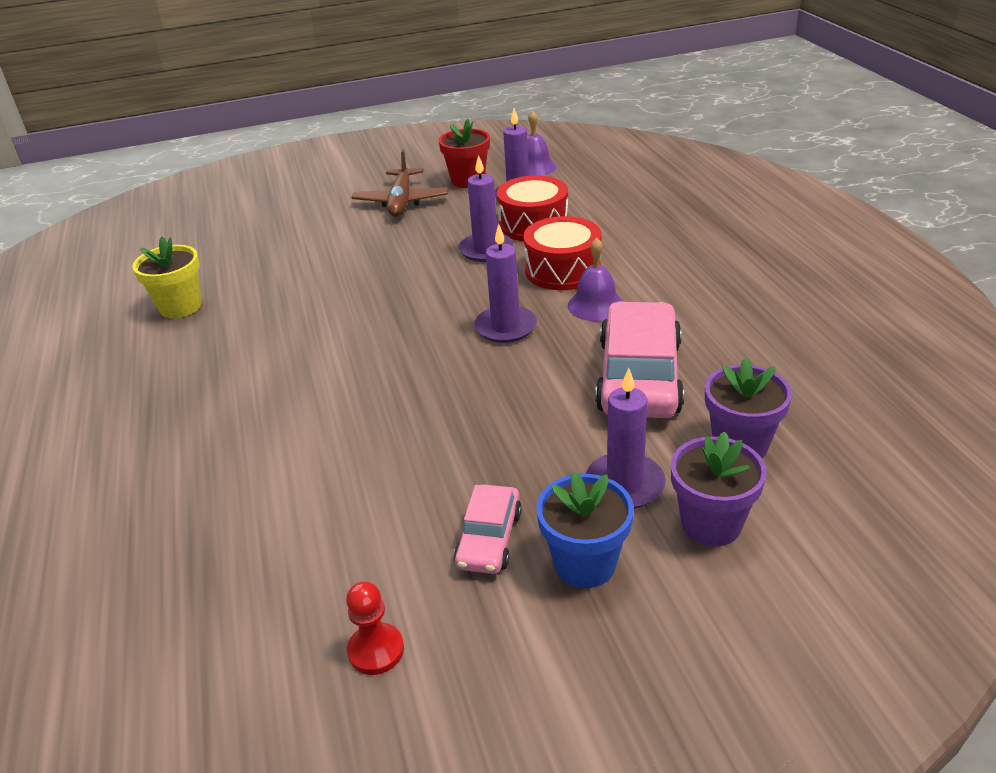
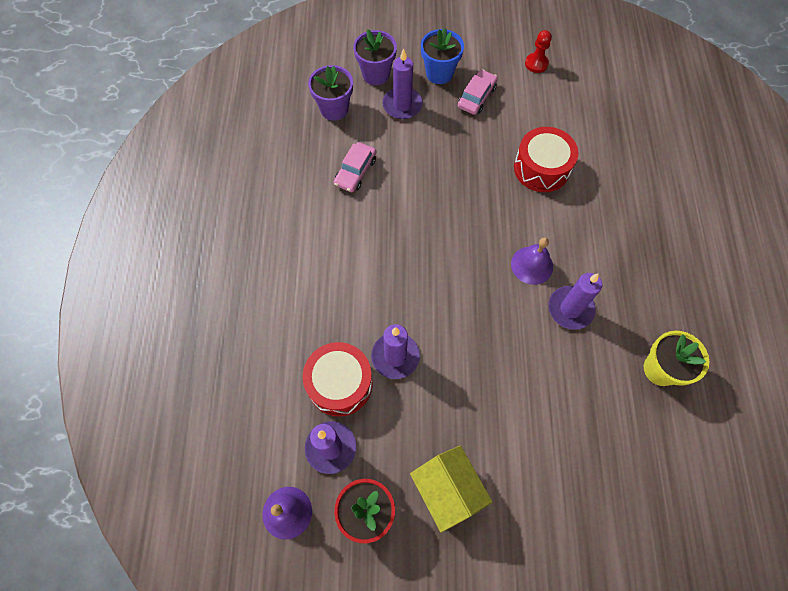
camera: 165 degrees left, 30 degrees up
brown plane [352,150,448,217] -> yellow house [410,445,492,532]
purple candle [474,224,537,343] -> purple candle moved to [548,273,602,330]
red drum [523,216,602,290] -> red drum moved to [514,127,579,192]
purple bell [568,237,624,321] -> purple bell moved to [511,237,553,285]
pink car [595,301,684,418] -> pink car [334,142,376,192], size x0.53

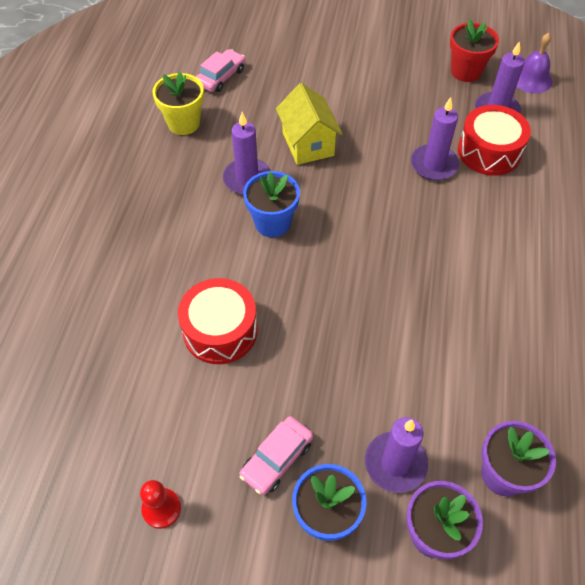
camera: 170 degrees left, 10 degrees down
pink car [334,142,376,192] -> pink car moved to [196,49,245,92]
yellow house [410,445,492,532] -> yellow house moved to [276,83,342,165]
purple bell [511,237,553,285] -> blue flower pot [243,171,300,237]

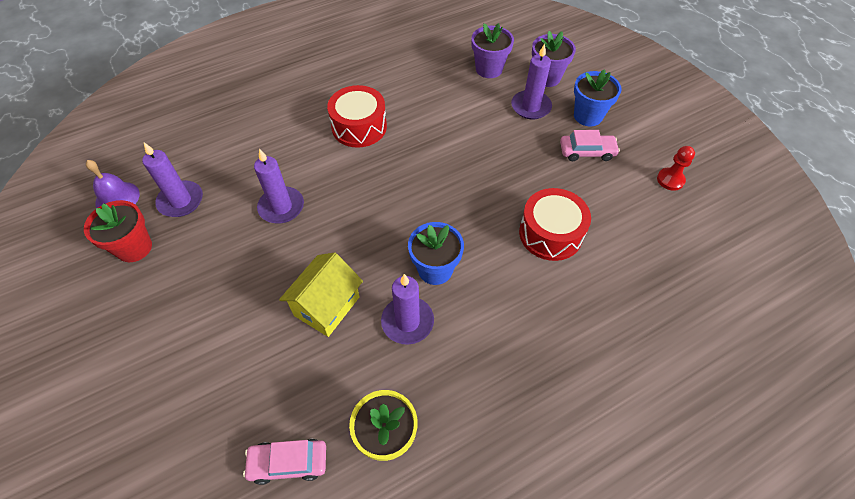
camera: 130 degrees left, 0 degrees up
red drum [458,105,531,176] -> red drum moved to [327,85,387,148]

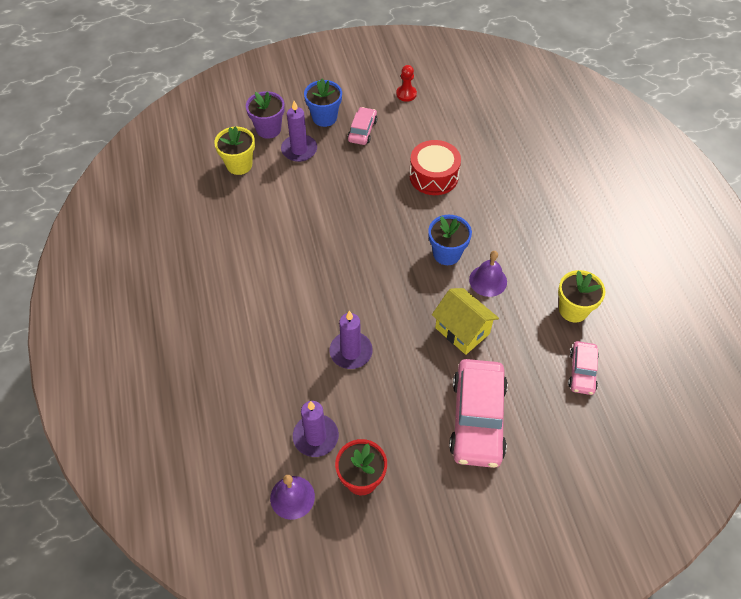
camera: 75 degrees left, 0 degrees up
red drum [327,85,387,148] -> none
purple candle [381,274,434,345] -> purple bell [469,251,507,297]
purple flower pot [471,23,514,78] -> yellow flower pot [214,126,255,175]
none -> pink car [449,359,508,468]

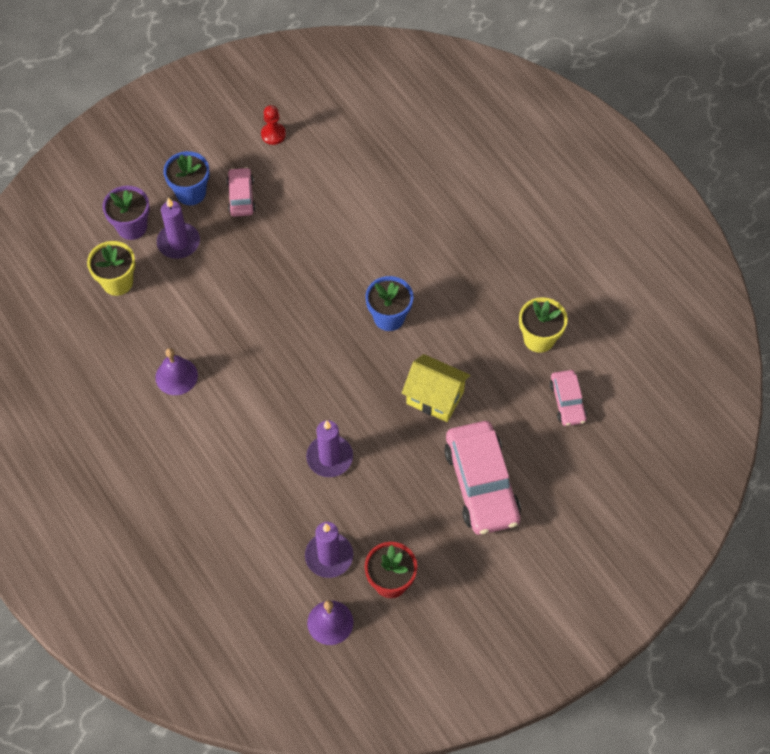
camera: 20 degrees left, 5 degrees up
red drum [409,140,461,195] -> none
purple bell [469,251,507,297] -> purple bell moved to [155,348,198,395]

